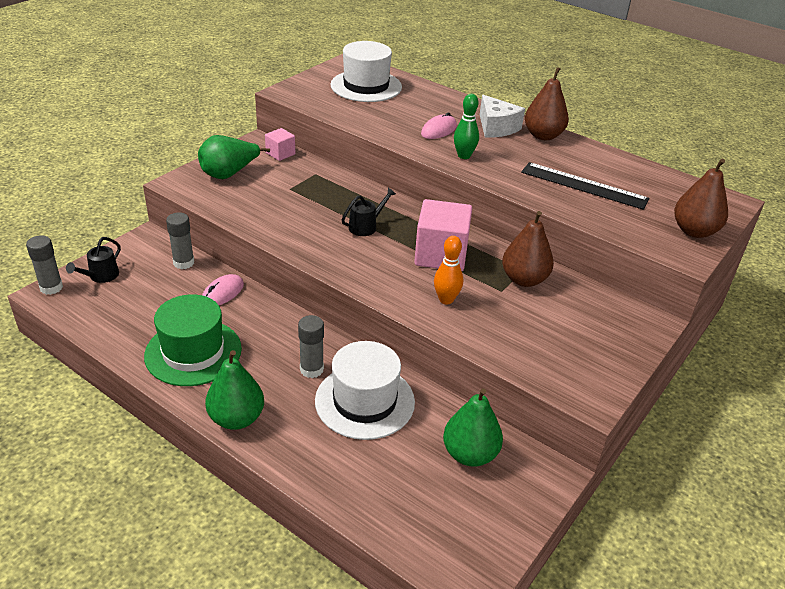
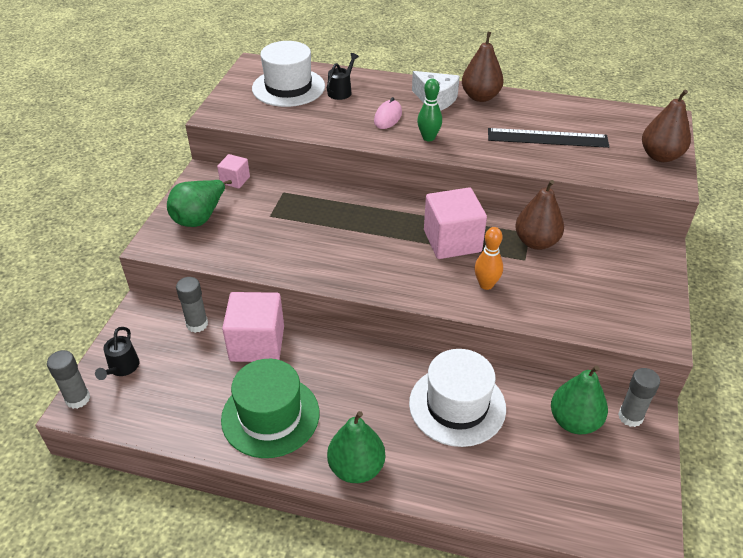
camera: 20 degrees left, 5 degrees up
pink mouse [202,274,244,305] -> pink cube [222,292,284,362]
grey glue stick [298,315,324,378] -> grey glue stick moved to [618,368,660,427]
black watering can [342,188,396,236] -> black watering can moved to [327,53,359,100]

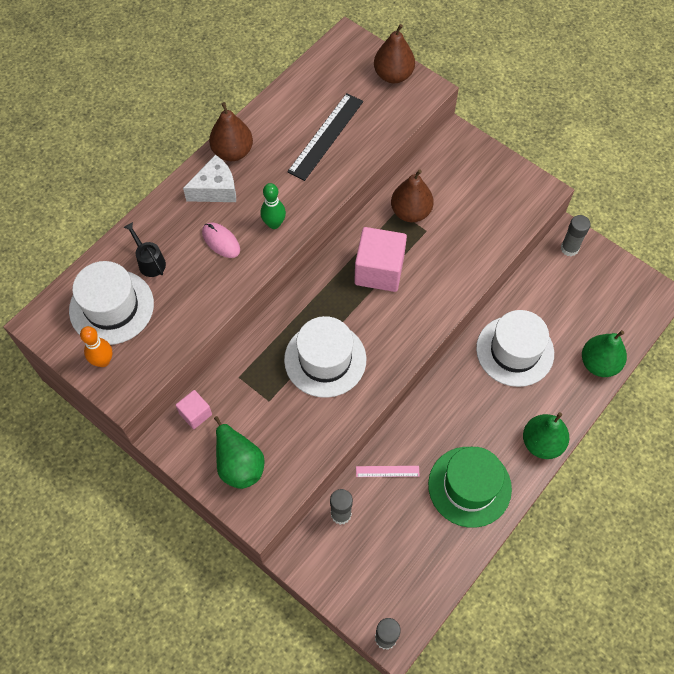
camera: 65 degrees left, 20 degrees up
black watering can [95,327,139,380] -> none
pink cube [222,292,284,362] -> pink ruler [356,466,420,477]
orange bowling pin [475,227,503,290] -> orange bowling pin moved to [80,326,112,367]
green pear [551,366,608,435] -> green pear moved to [582,330,627,377]
none -> white hat [284,316,366,398]

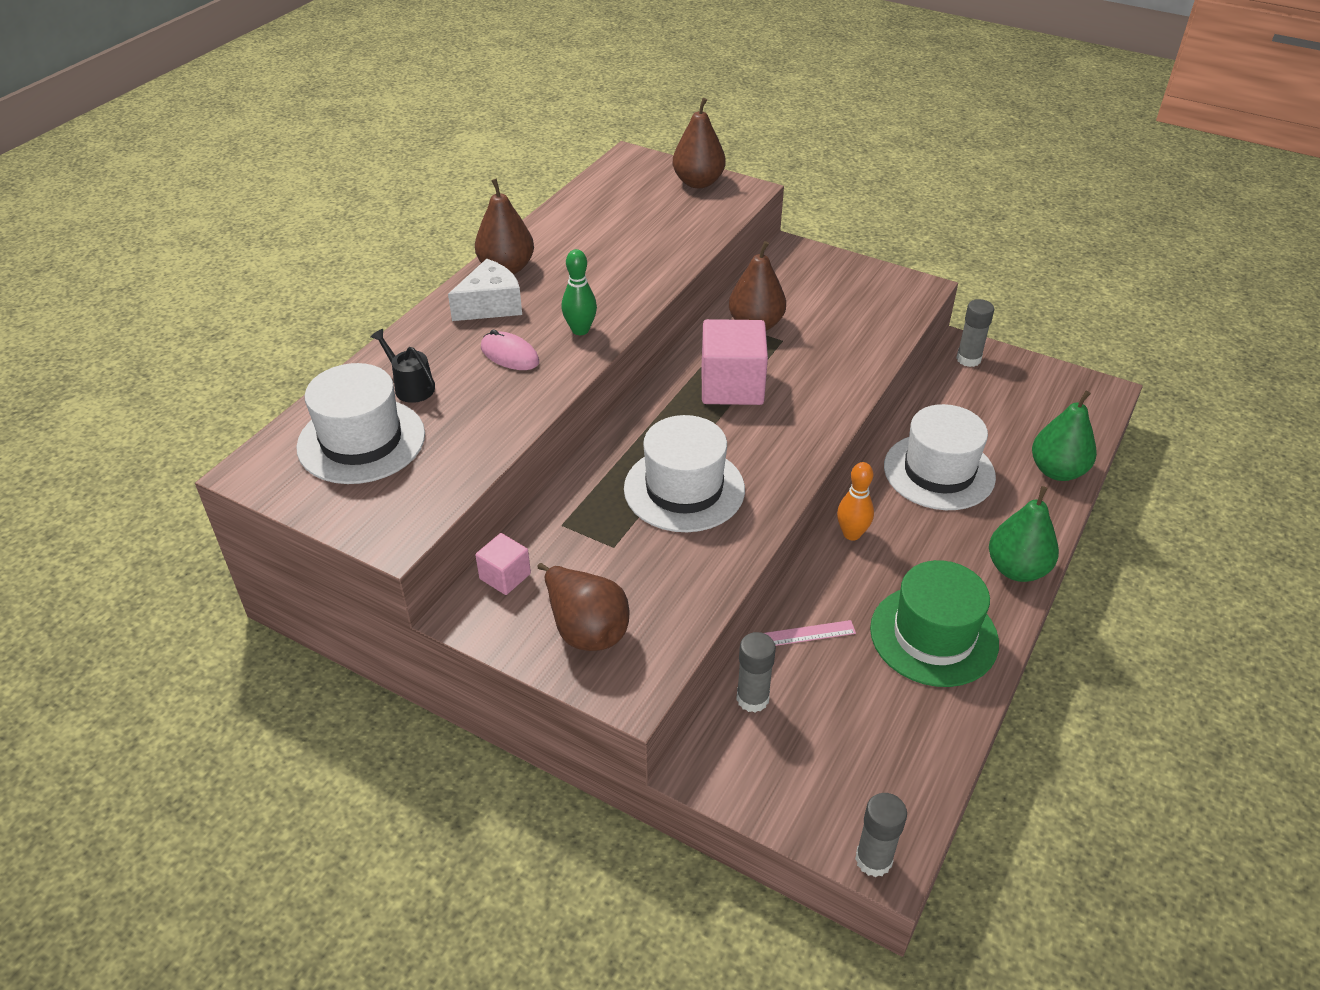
camera: 10 degrees left, 20 degrees down
orange bowling pin [80,326,112,367] -> orange bowling pin moved to [837,462,874,540]
green pear [214,416,264,489] -> brown pear [537,563,629,651]
black ruler [287,93,363,181] -> none

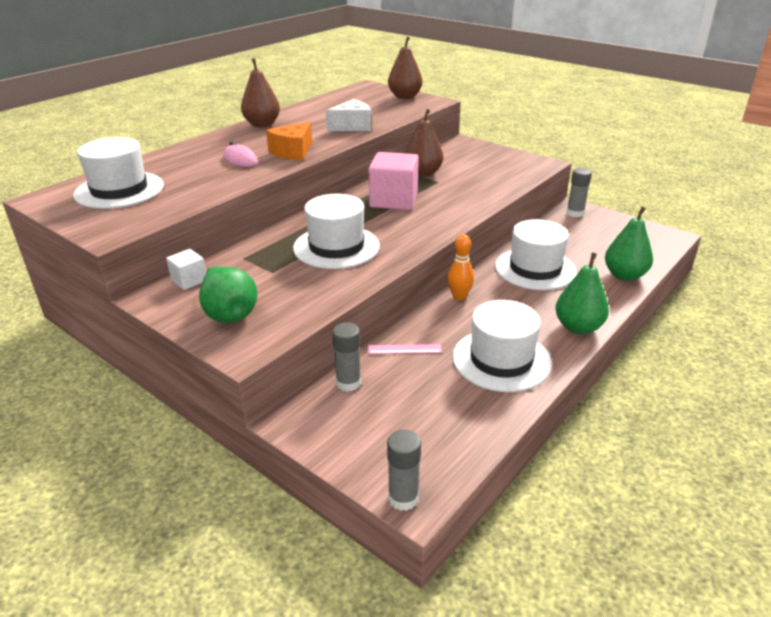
camera: 10 degrees right, 10 degrees down
black watering can [370,329,435,403] -> none
white cheese [448,259,522,321] -> white cheese moved to [326,99,371,131]
pink cube [475,533,531,595] -> white cube [166,249,206,290]
brown pear [537,563,629,651] -> green pear [199,266,257,323]
green bowling pin [562,249,597,335] -> orange cheese [266,122,312,160]
green hat [870,560,999,687] -> white hat [452,300,552,392]

